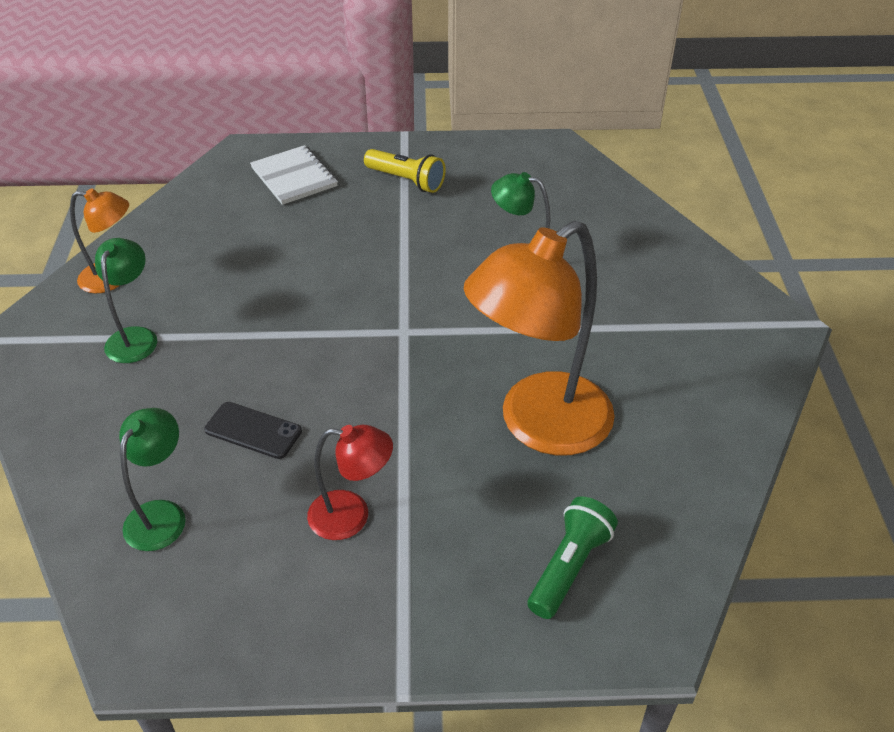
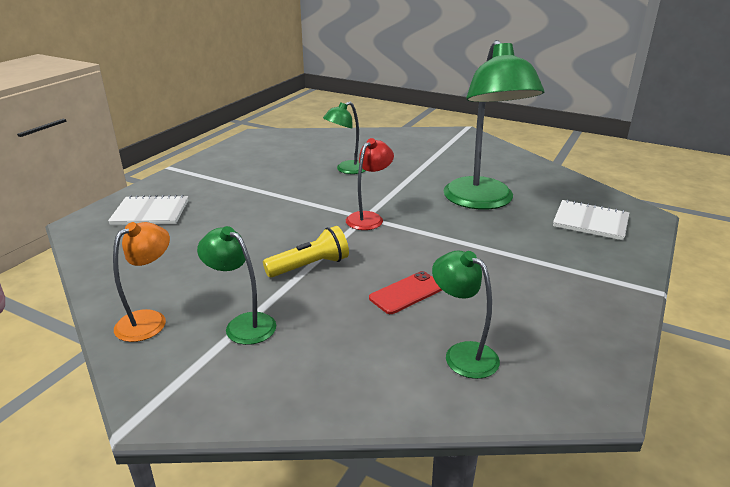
camera: 60 degrees left, 15 degrees down
black phone [204,402,302,459] -> red phone [369,271,442,314]
red lamp [307,425,393,540] -> red lamp moved to [346,138,394,230]
yellow flashlight [364,149,446,193] -> yellow flashlight moved to [263,226,349,278]
orange lamp [464,221,615,455] -> green lamp [443,40,544,210]
green flashlight [528,496,618,619] -> white notebook [553,200,629,240]

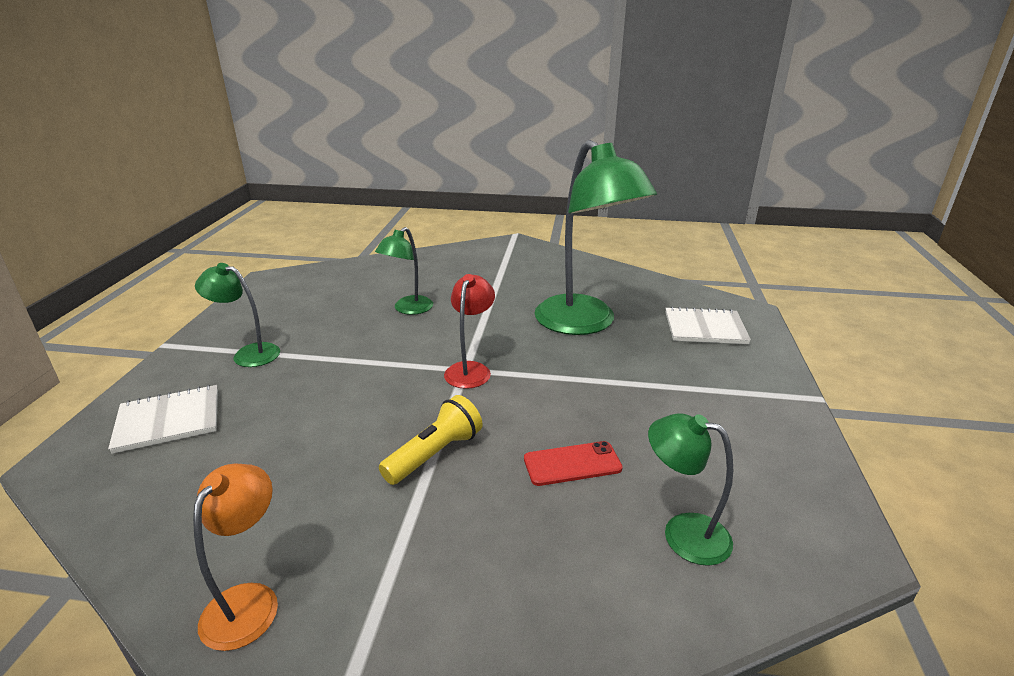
camera: 20 degrees left, 0 degrees up
green lamp [197,226,276,345] -> green lamp moved to [195,263,280,367]
red phone [369,271,442,314] -> red phone turned 45 degrees clockwise [524,441,623,486]

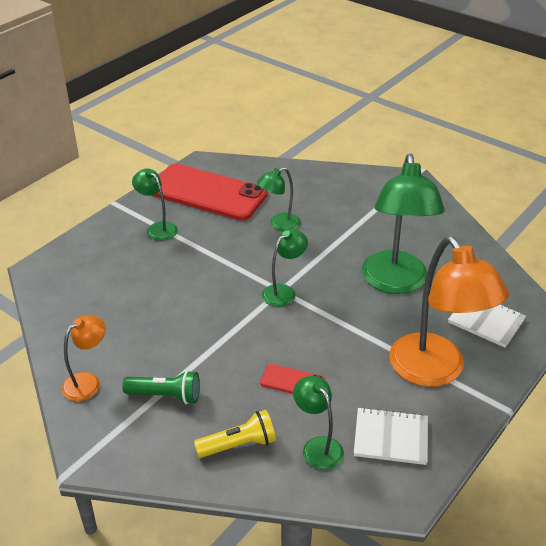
camera: 30 degrees right, 10 degrees up
white notebook [108,385,218,454] -> white notebook moved to [354,407,428,465]
yellow flashlight [379,395,482,485] -> yellow flashlight moved to [194,410,276,458]
red lamp [444,274,495,389] -> green lamp [262,229,308,307]
none -> green flashlight [122,370,200,404]
none -> red phone [152,164,267,221]
none -> orange lamp [389,236,509,387]

